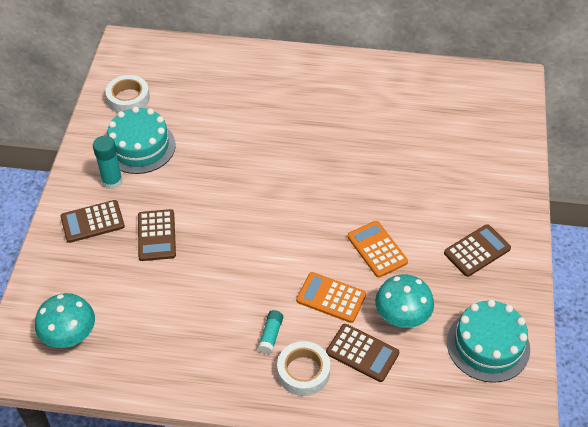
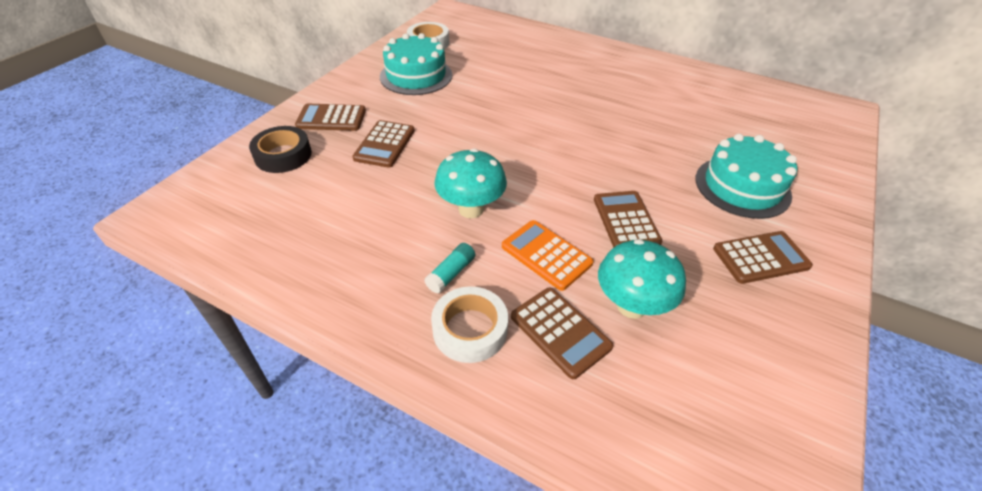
camera: 20 degrees right, 5 degrees down
turquoise mushroom [35,293,95,348] -> turquoise mushroom moved to [434,148,507,218]
turquoise glue stick [93,136,123,190] -> none
orange calculator [347,221,408,278] -> brown calculator [594,191,662,248]
turquoise cake [447,299,530,383] -> turquoise cake moved to [696,134,797,219]
none -> black tape [249,126,312,173]

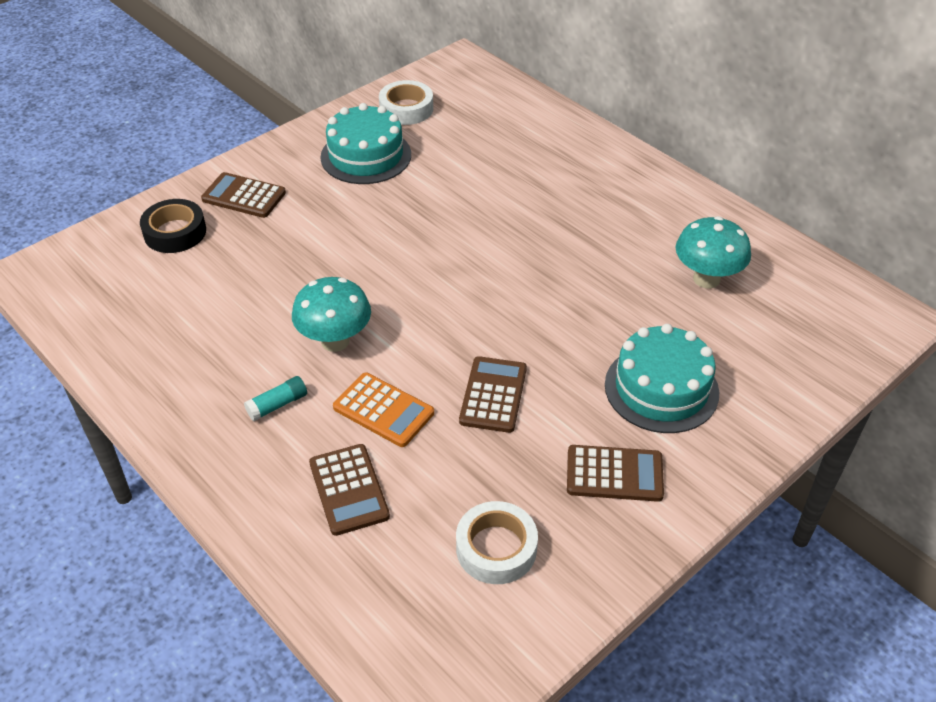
camera: 20 degrees right, 0 degrees up
brown calculator [352,120,415,168] -> none
white tape [431,286,508,363] -> white tape moved to [456,501,538,584]
orange calculator [502,220,594,291] -> orange calculator turned 150 degrees clockwise [333,373,434,447]
turquoise mushroom [598,239,686,319] -> turquoise mushroom moved to [675,216,751,289]

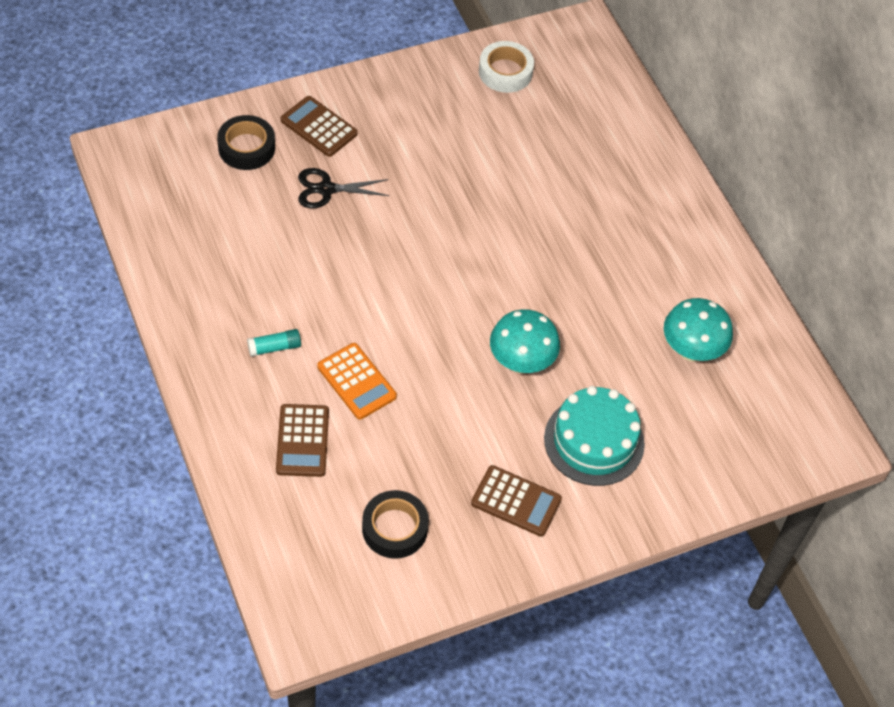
camera: 15 degrees right, 10 degrees up
turquoise mushroom [292,277,371,352] -> turquoise mushroom moved to [490,309,560,374]
turquoise cake [321,103,411,184] -> none
white tape [456,501,538,584] -> black tape [362,490,429,559]
brown calculator [459,356,527,433] -> none
none -> black scissors [298,168,389,208]

